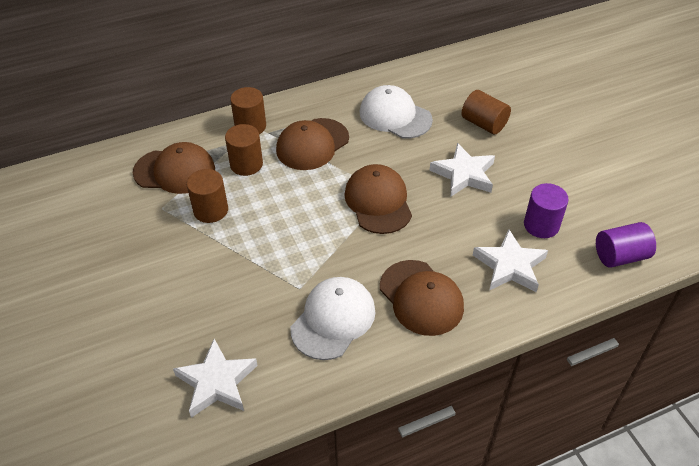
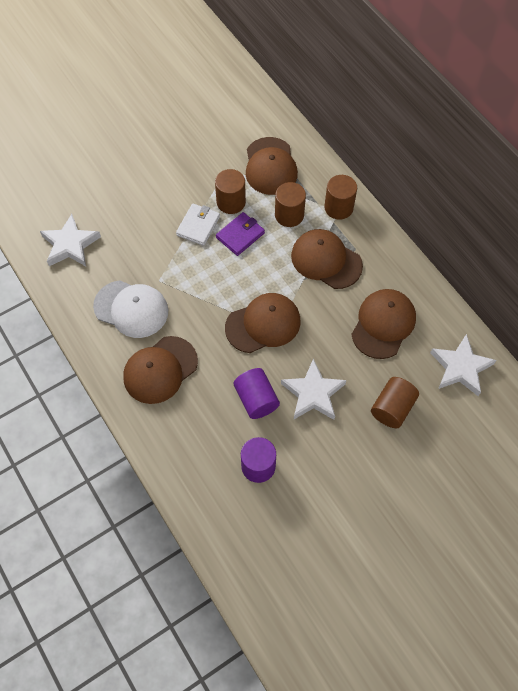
camera: 80 degrees right, 15 degrees up
white cap [360,85,433,139] -> brown cap [351,289,416,359]
white star [473,229,548,292] -> white star moved to [430,334,496,396]
purple cylinder [596,222,656,268] -> purple cylinder moved to [234,368,280,419]
none -> white wallet [176,203,220,246]
none -> purple wallet [216,212,265,256]

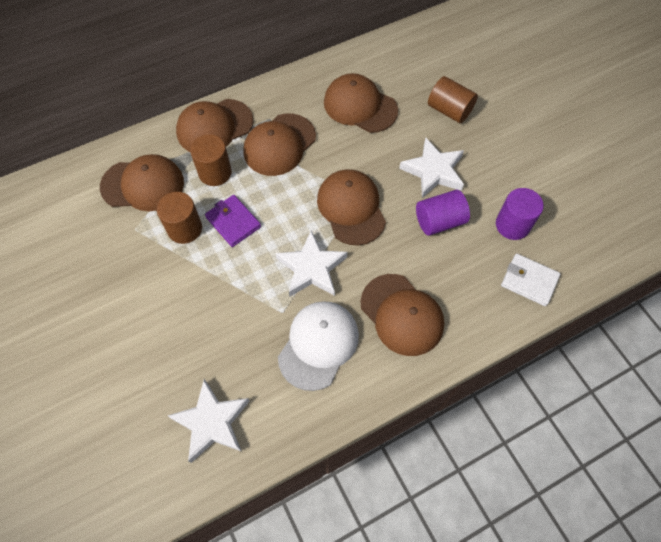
camera: 85 degrees left, 0 degrees up
white wallet [176,203,220,246] -> white wallet moved to [501,253,561,306]
brown cylinder [324,175,357,220] -> brown cap [176,99,253,152]
white star [430,334,496,396] -> white star moved to [275,230,347,296]

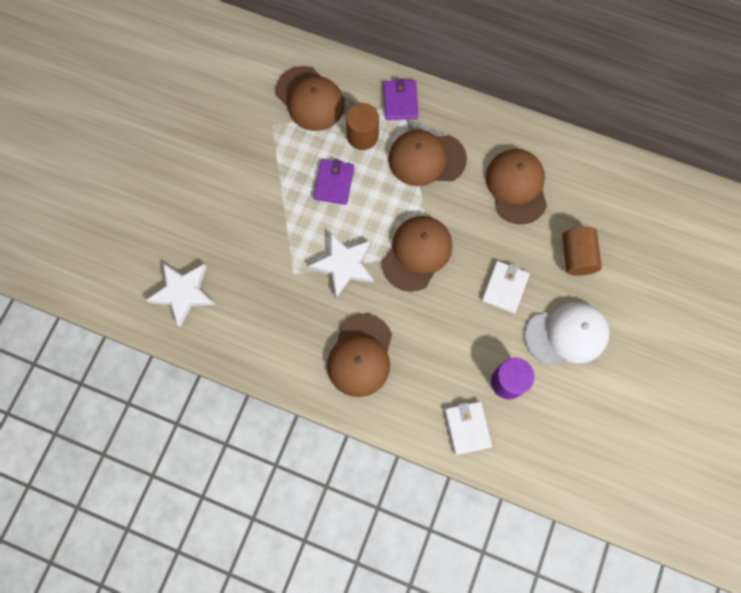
camera: 50 degrees right, 10 degrees up
brown cylinder [157,192,202,244] -> none
brown cap [176,99,253,152] -> purple wallet [383,79,419,120]
white cap [278,301,359,391] -> white cap moved to [525,302,609,366]
white star [399,138,464,198] -> white wallet [482,261,530,313]
purple cylinder [416,190,470,236] -> none

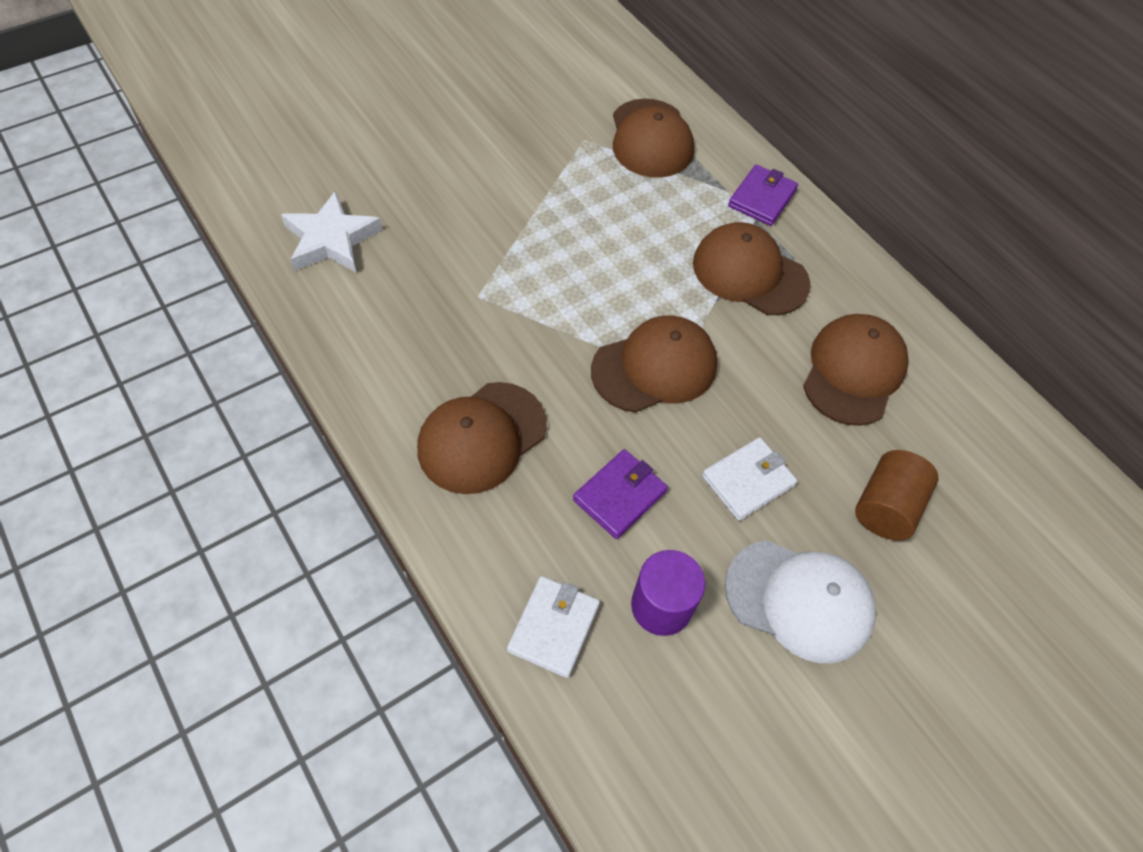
camera: 30 degrees right, 15 degrees down
white star [309,232,374,298] -> none
purple wallet [313,159,354,205] -> purple wallet moved to [573,449,668,539]
brown cylinder [346,103,379,150] -> none

